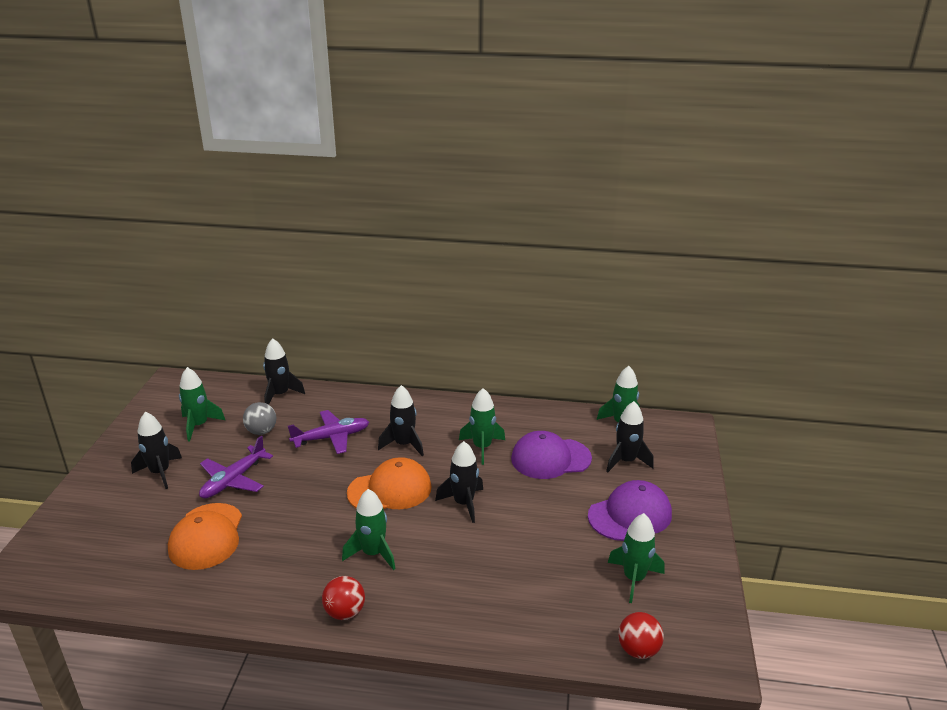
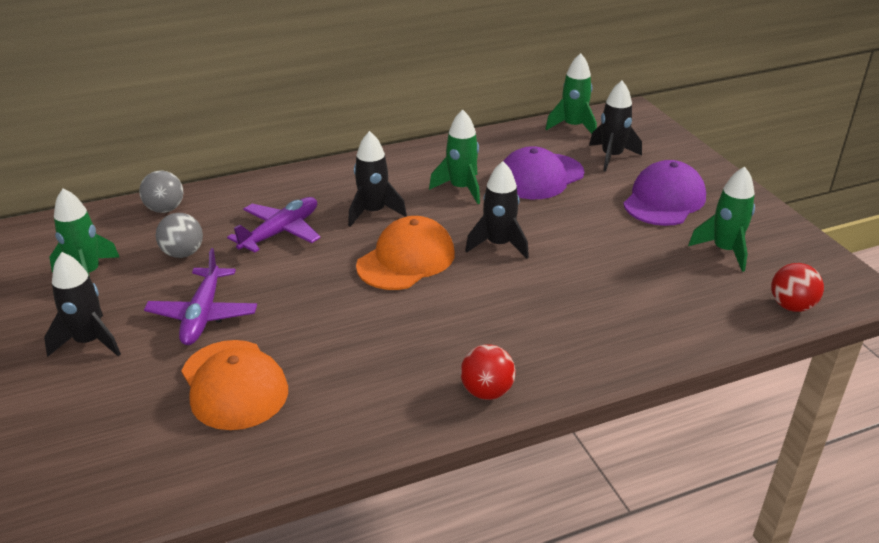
camera: 30 degrees left, 5 degrees up
black rocket [263,338,305,405] -> grey ball [139,171,183,213]
green rocket [342,489,395,570] -> none

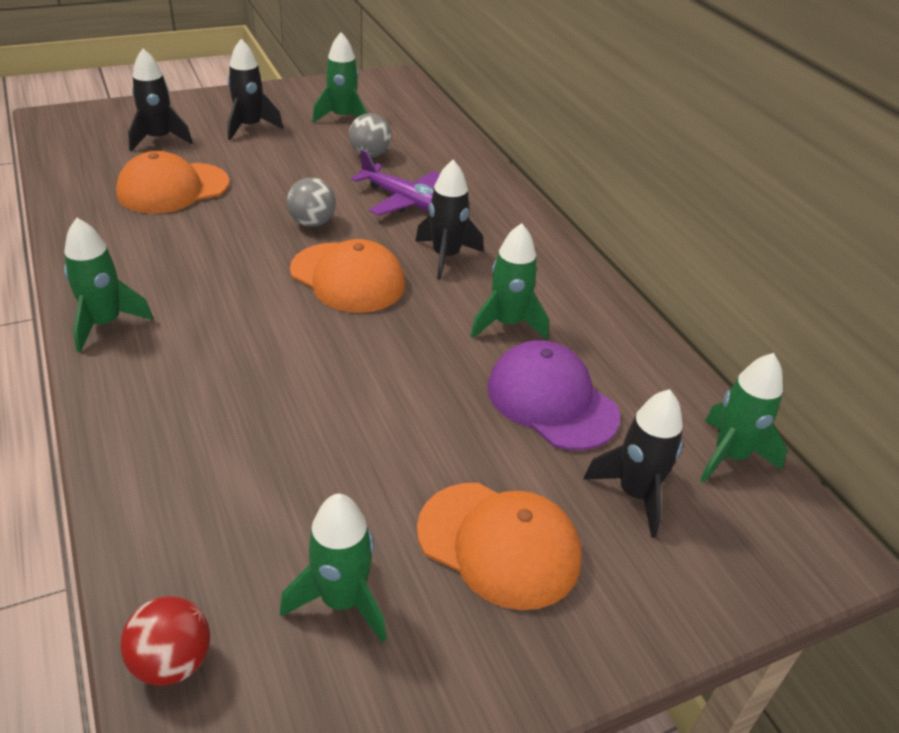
camera: 85 degrees right, 5 degrees up
grey ball [139,171,183,213] -> grey ball moved to [287,178,336,227]
purple plane [144,248,257,345] -> none
red ball [460,344,516,400] -> green rocket [64,218,153,353]
black rocket [465,161,529,259] -> black rocket moved to [128,49,193,151]
purple cap [623,160,706,226] -> orange cap [417,483,582,610]

